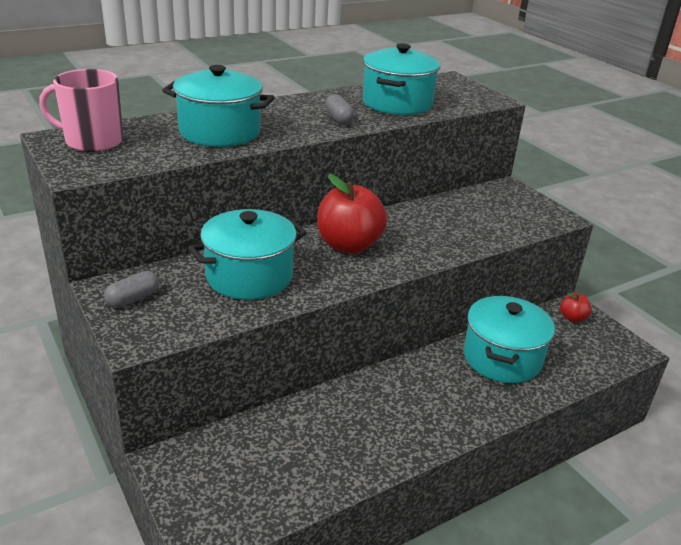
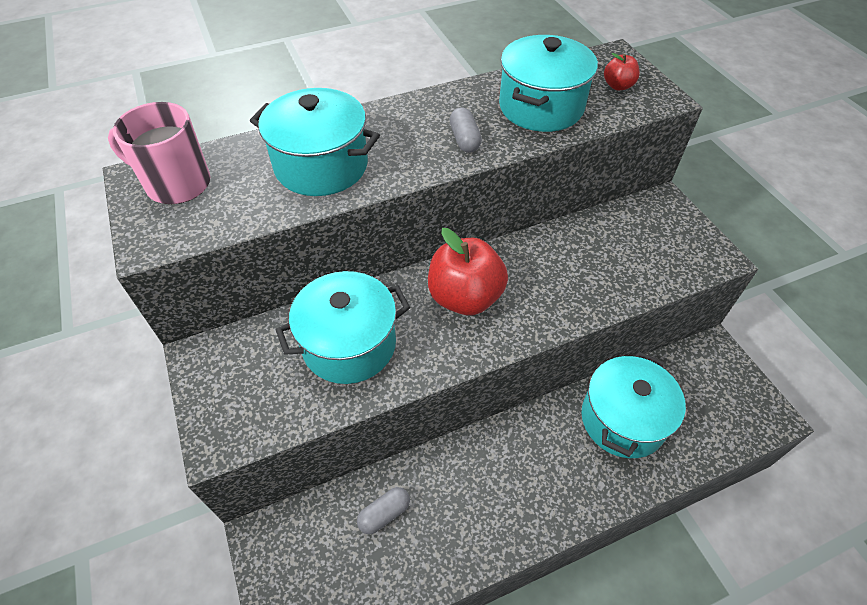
camera: 10 degrees right, 20 degrees up
grey capsule [104,271,159,308] -> grey capsule moved to [357,487,410,534]
red apple [560,293,592,322] -> red apple moved to [604,53,640,90]

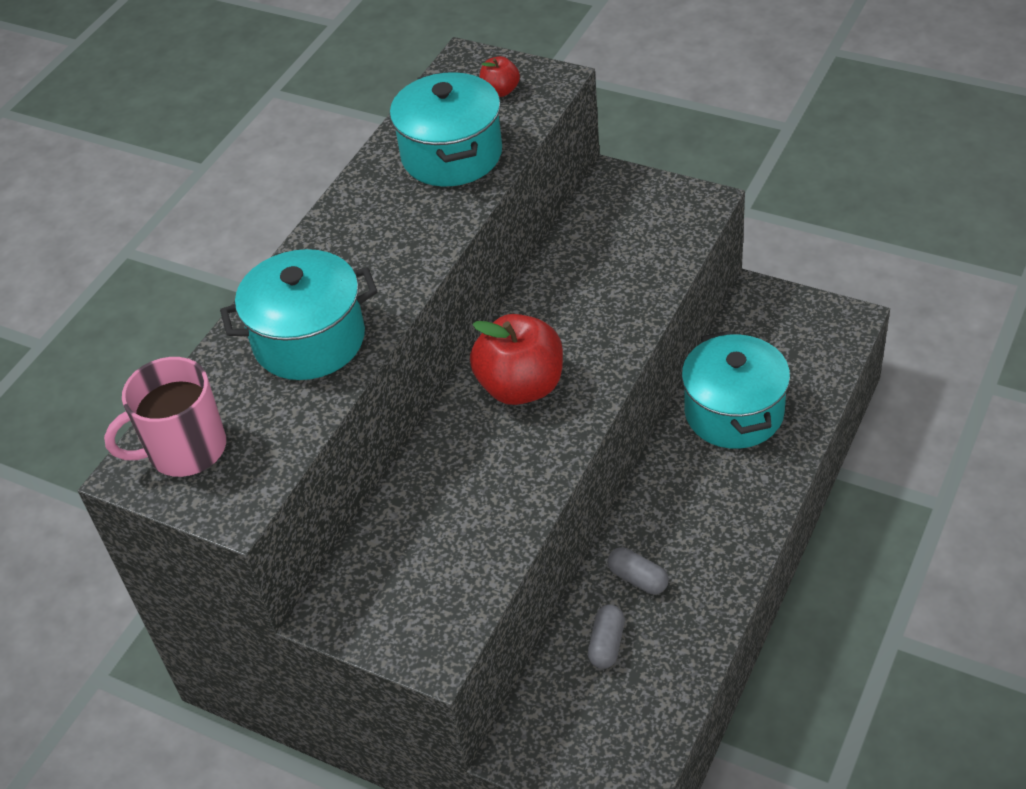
camera: 35 degrees left, 5 degrees down
turquoise pot [276,271,410,384] -> none
grey capsule [450,107,482,153] -> grey capsule moved to [607,547,669,594]

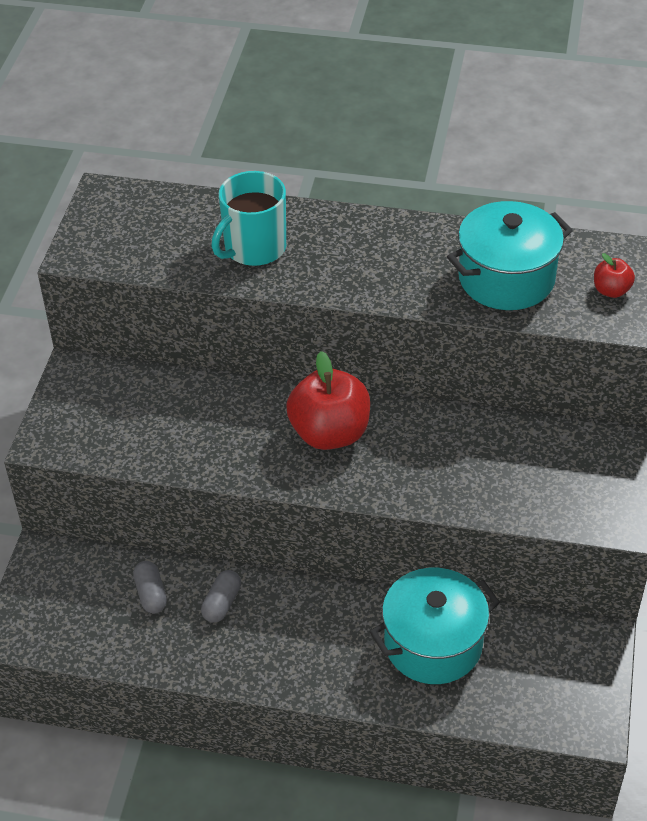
camera: 70 degrees right, 0 degrees up
pink mug [104,357,226,477] -> none
turquoise pot [220,249,377,380] -> turquoise mug [211,171,286,266]
grey capsule [588,605,625,669] -> grey capsule turned 75 degrees clockwise [133,561,167,613]

